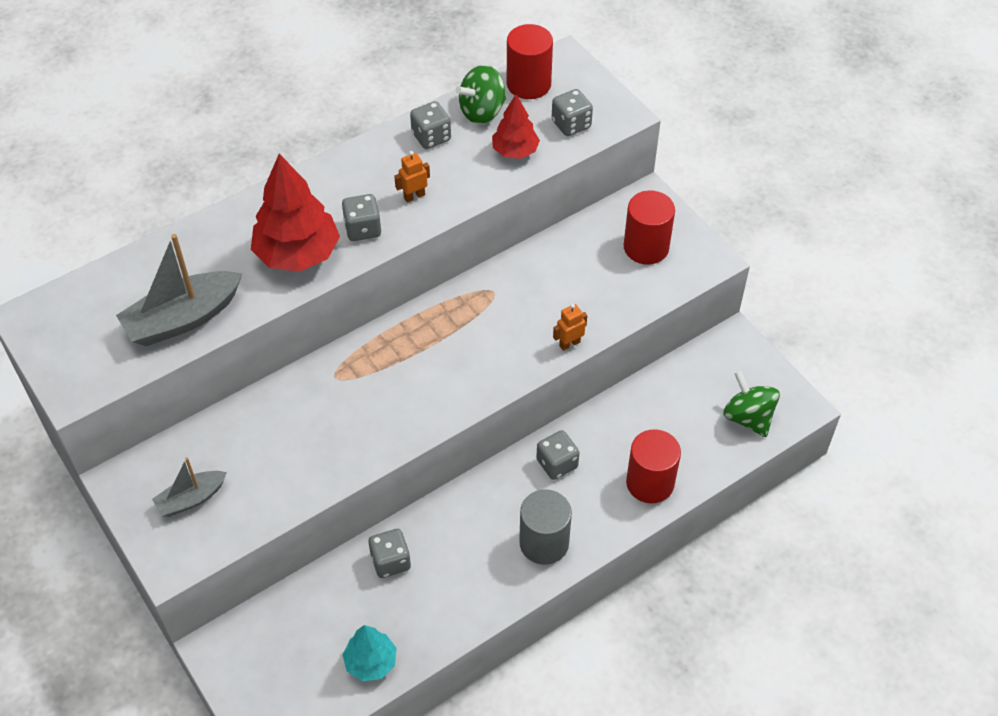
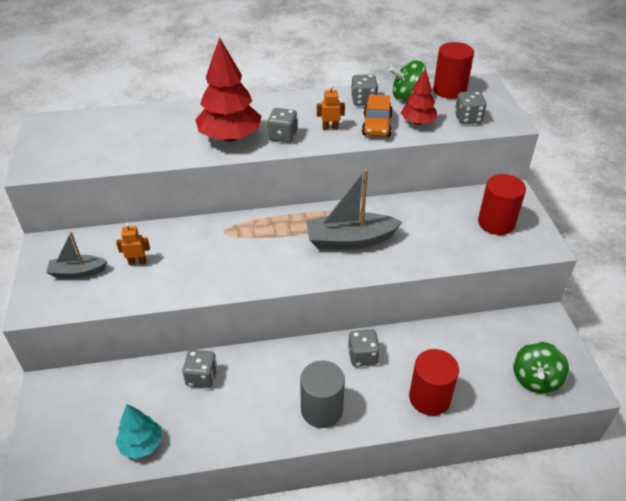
camera: 25 degrees right, 10 degrees down
grey boat [116,234,242,346] -> grey boat moved to [306,169,402,250]
orange robot [553,304,587,351] -> orange robot moved to [116,223,150,265]
green spinning top [723,370,780,437] -> green spinning top turned 150 degrees counterclockwise [513,342,569,393]
none -> orange car [362,95,393,137]

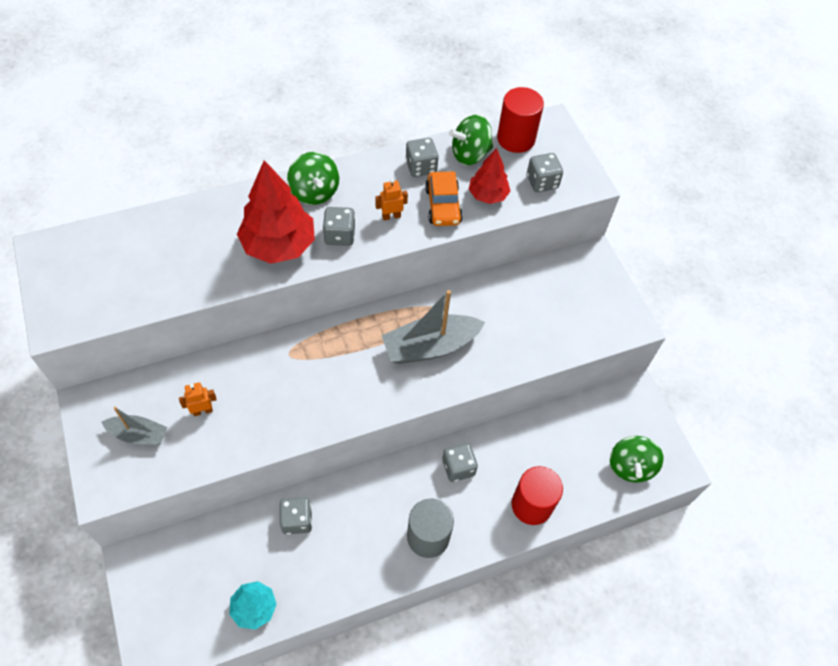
camera: 15 degrees left, 15 degrees up
grey boat [46,232,108,278] -> grey boat turned 150 degrees counterclockwise [102,407,167,445]
red cylinder [478,174,526,235] -> none
none -> green spinning top [287,152,339,205]

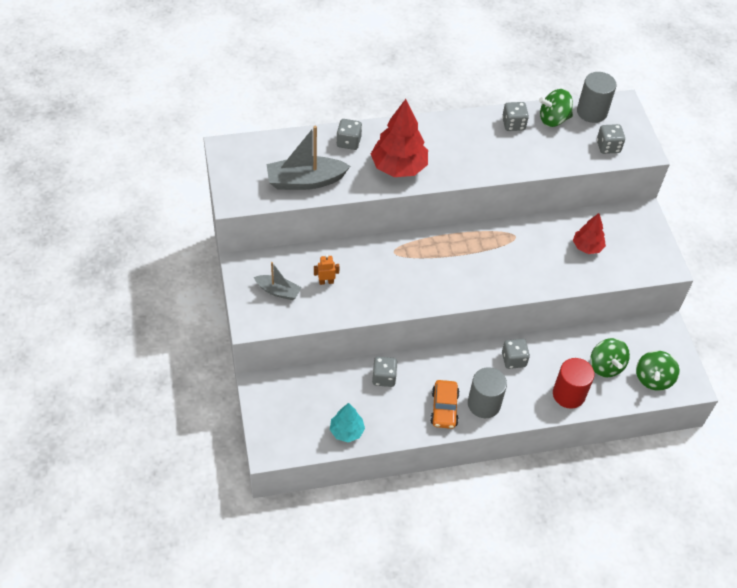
camera: 10 degrees right, 5 degrees down
green spinning top [287,152,339,205] -> green spinning top moved to [590,338,630,377]
grey dice [323,207,355,246] -> grey dice moved to [336,119,362,150]
orange robot [375,179,408,220] -> none
grey boat [382,290,485,364] -> grey boat moved to [267,126,350,190]
orange car [425,171,463,226] -> orange car moved to [430,380,460,429]
red tree [469,148,510,204] -> red tree moved to [573,213,606,254]
red cylinder [497,87,544,153] -> grey cylinder [577,72,617,123]

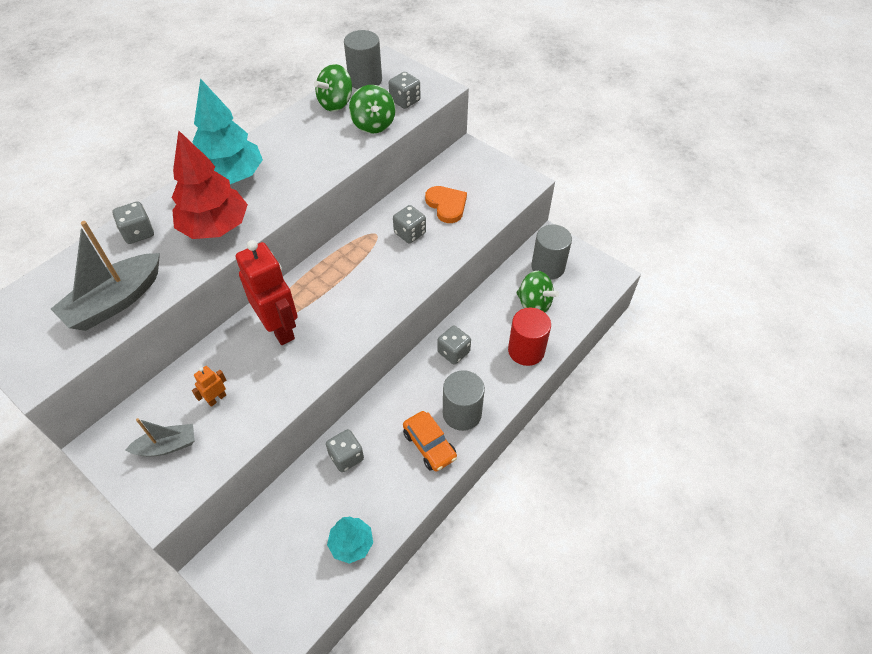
camera: 35 degrees left, 0 degrees up
grey dice [502,102,529,131] -> grey dice moved to [393,205,426,244]
red tree [573,213,606,254] -> orange heart [425,186,467,223]
green spinning top [636,351,679,391] -> green spinning top moved to [349,85,395,133]
none -> turquoise tree [192,78,263,184]
none -> red robot [236,240,298,345]
none -> grey cylinder [532,224,572,280]

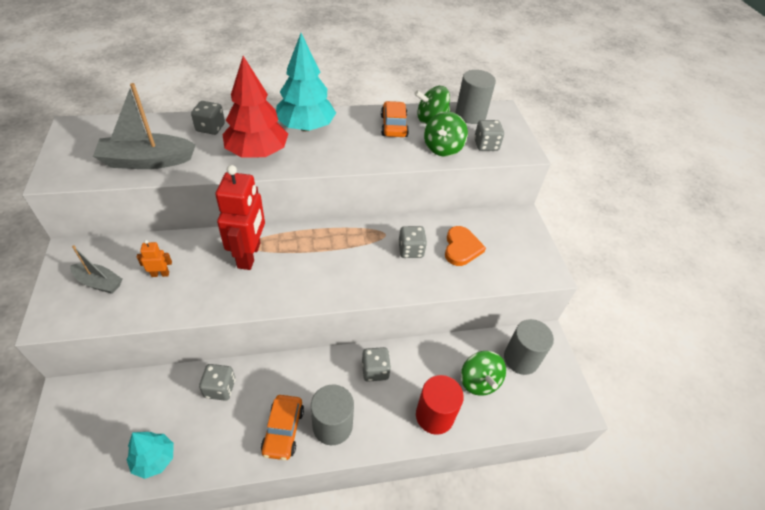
camera: 35 degrees right, 5 degrees down
none -> orange car [381,101,409,137]

